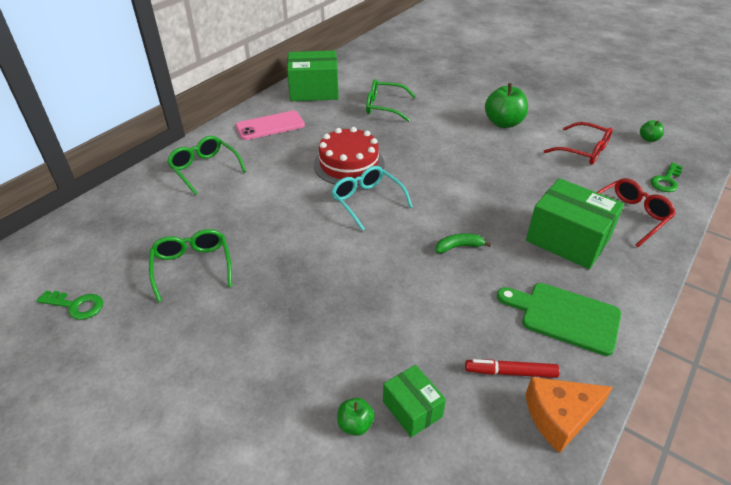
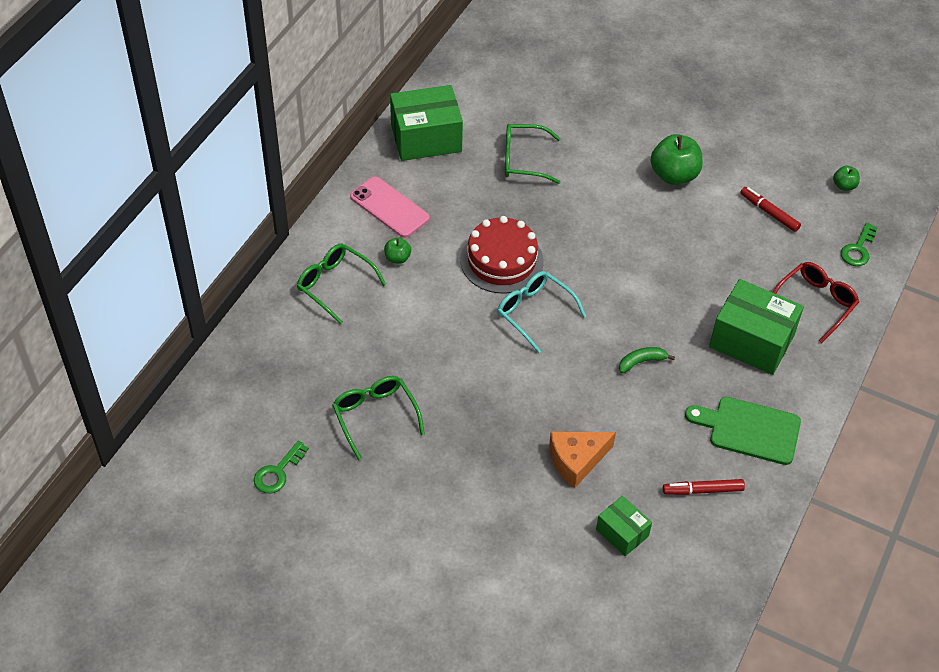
camera: 10 degrees left, 10 degrees up
green key [36,291,103,320] -> green key turned 120 degrees clockwise [254,440,309,493]
pink phone [236,111,305,140] -> pink phone turned 75 degrees clockwise [350,177,430,238]
green apple [337,398,375,436] -> green apple moved to [384,237,411,264]
orange cheese [525,377,613,453] -> orange cheese moved to [549,431,616,488]
red glasses [544,122,613,165] -> red marker [740,187,801,232]

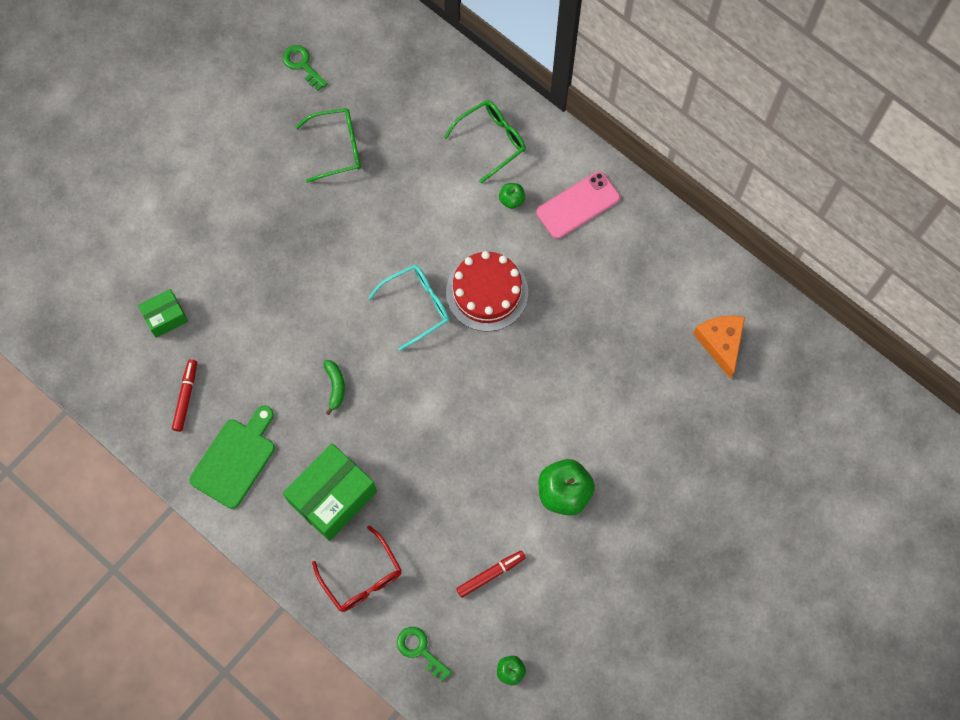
camera: 105 degrees right, 20 degrees up
green box [390,85,463,161] -> none
green glasses [505,124,561,184] -> none
orange cheese [549,431,616,488] -> orange cheese moved to [693,316,745,379]

